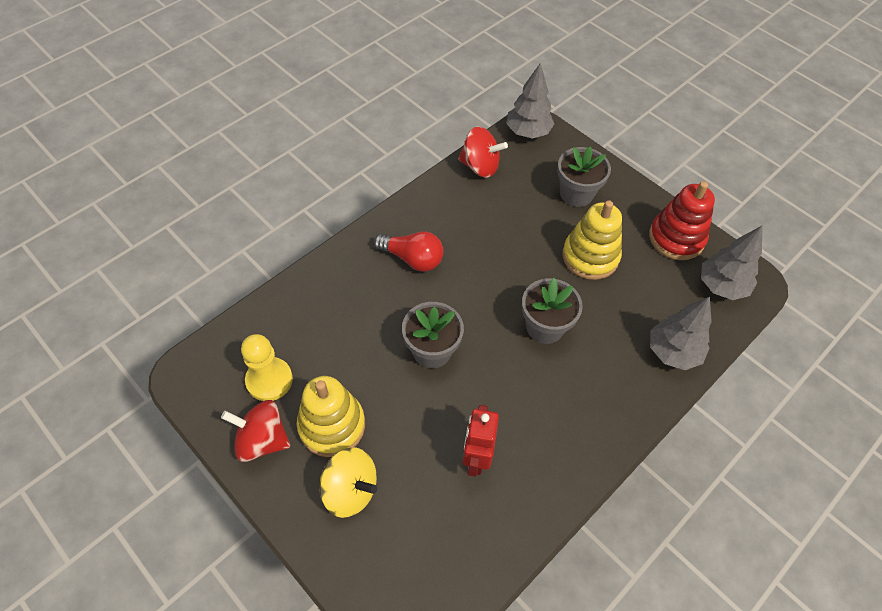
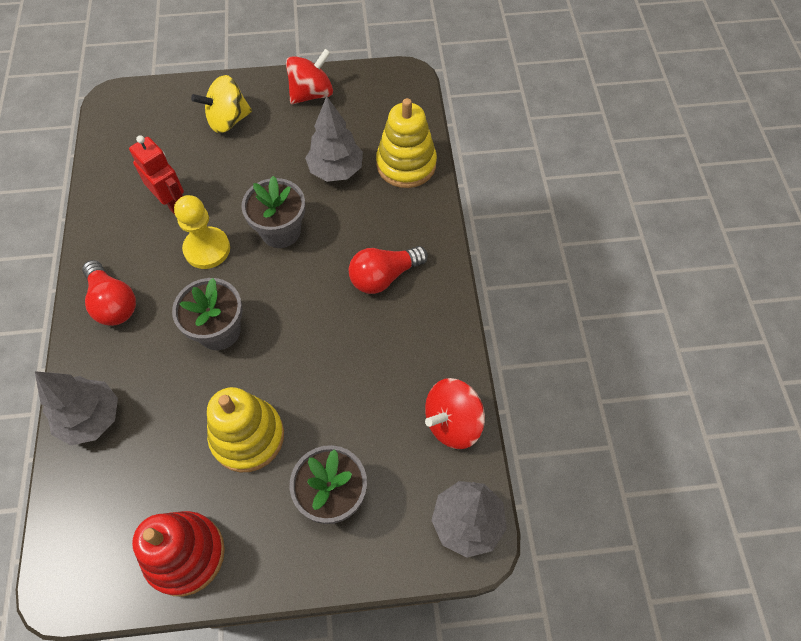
camera: 130 degrees right, 5 degrees up
yellow pawn [241,334,293,401] -> yellow pawn moved to [174,195,230,269]
yellow stacking toy [297,376,365,457] -> yellow stacking toy moved to [376,98,437,188]
grey tree [701,225,763,300] -> grey tree moved to [305,96,363,182]
none -> red light bulb [82,260,136,326]

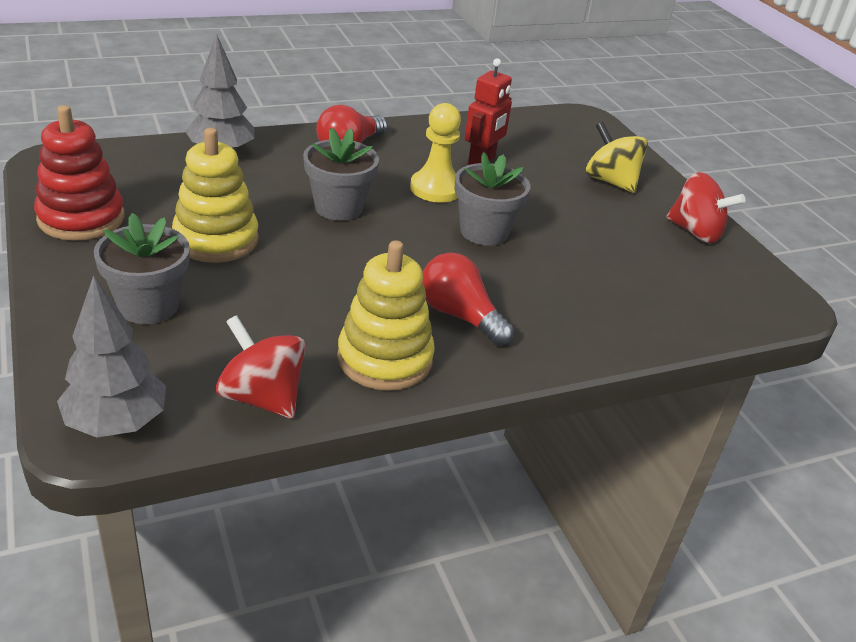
camera: 70 degrees right, 25 degrees down
grey tree [305,96,363,182] -> none
yellow stacking toy [376,98,437,188] -> yellow stacking toy moved to [337,240,435,391]

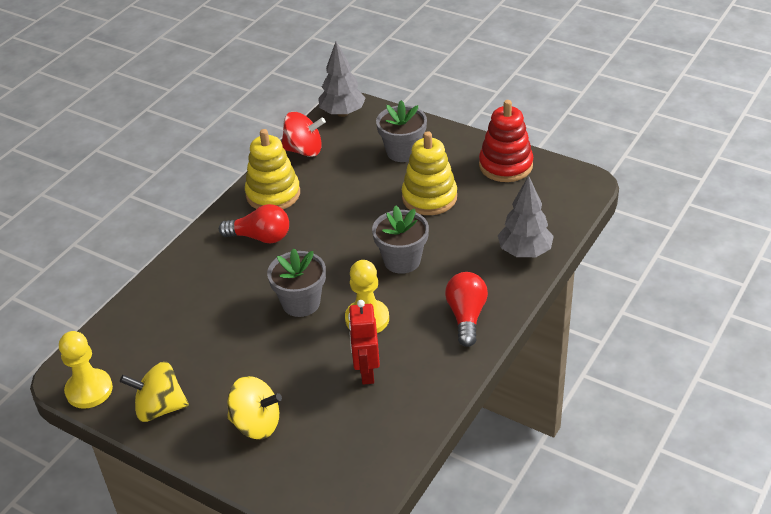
camera: 150 degrees right, 5 degrees up
red spinning top [666,172,745,243] -> yellow spinning top [120,362,189,422]
none -> yellow pawn [59,331,113,409]

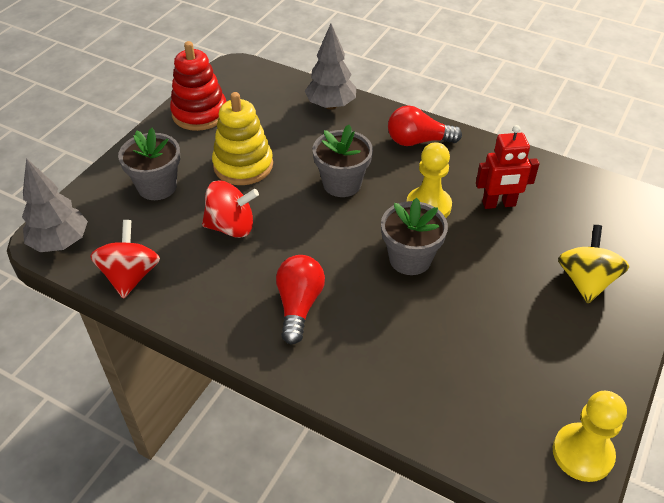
camera: 95 degrees left, 5 degrees up
yellow spinning top [120,362,189,422] -> none
yellow stacking toy [245,129,300,210] -> none
none -> red spinning top [202,180,259,238]

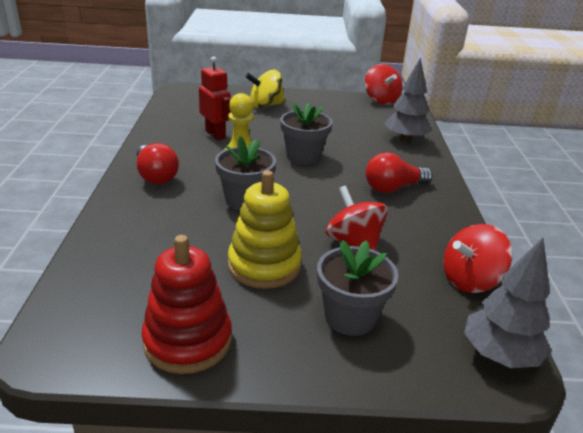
camera: 120 degrees left, 15 degrees down
grey tree [305,24,356,110] -> grey tree moved to [385,57,432,142]
yellow pawn [553,391,627,482] -> red spinning top [365,64,403,105]

